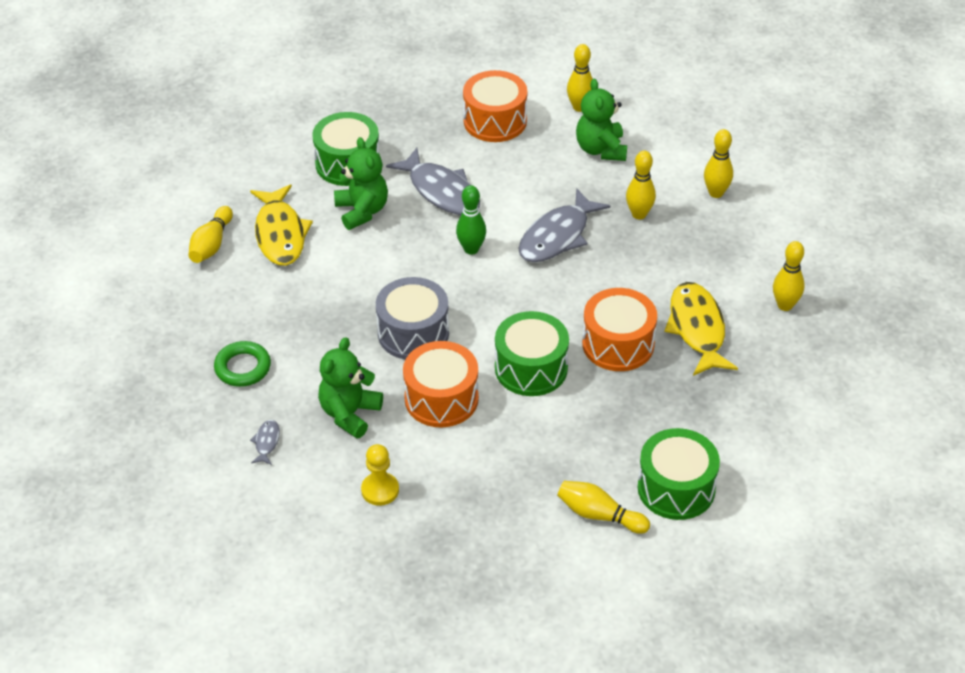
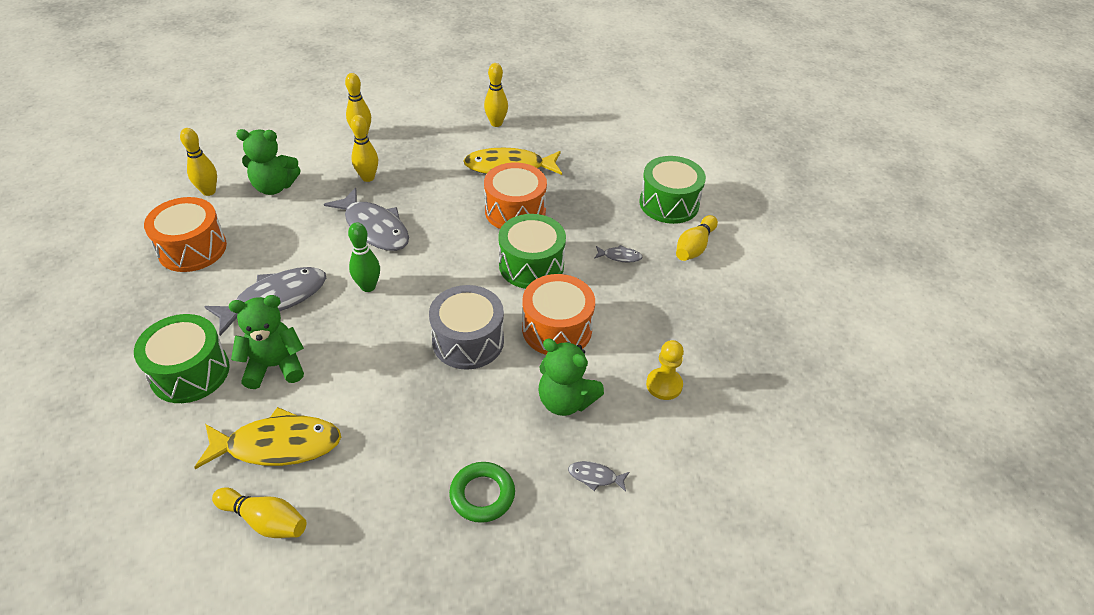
camera: 85 degrees left, 0 degrees up
none -> grey fish [594,245,642,263]

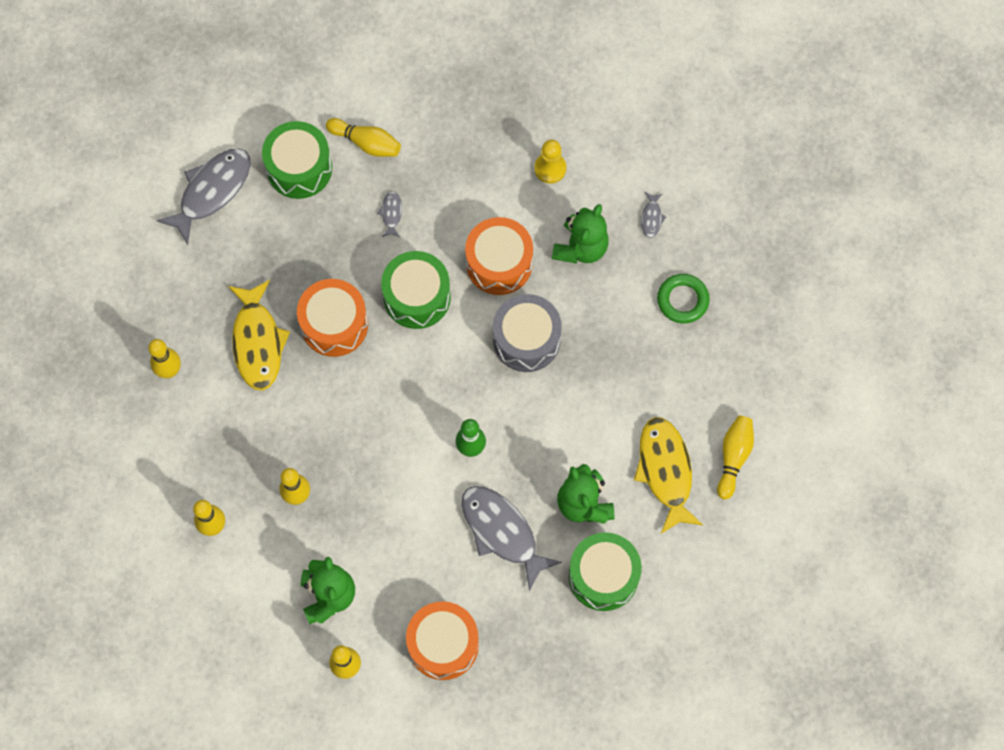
camera: 95 degrees left, 25 degrees up
grey fish [324,188,409,251] -> grey fish moved to [156,148,251,245]

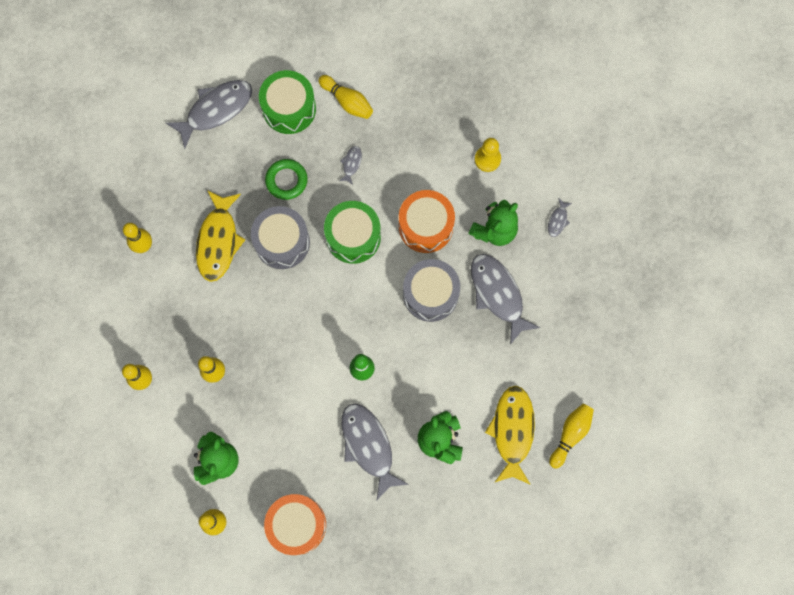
camera: 15 degrees right, 5 degrees up
orange drum [297,279,368,357] -> grey drum [251,206,310,269]
green drum [569,532,642,611] -> none
green ring [657,274,710,323] -> green ring moved to [265,159,308,200]
none -> grey fish [471,254,541,345]

